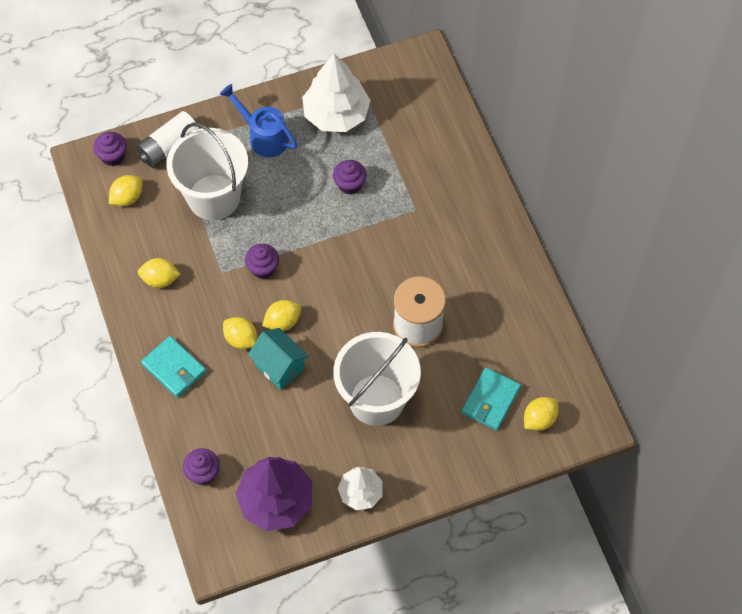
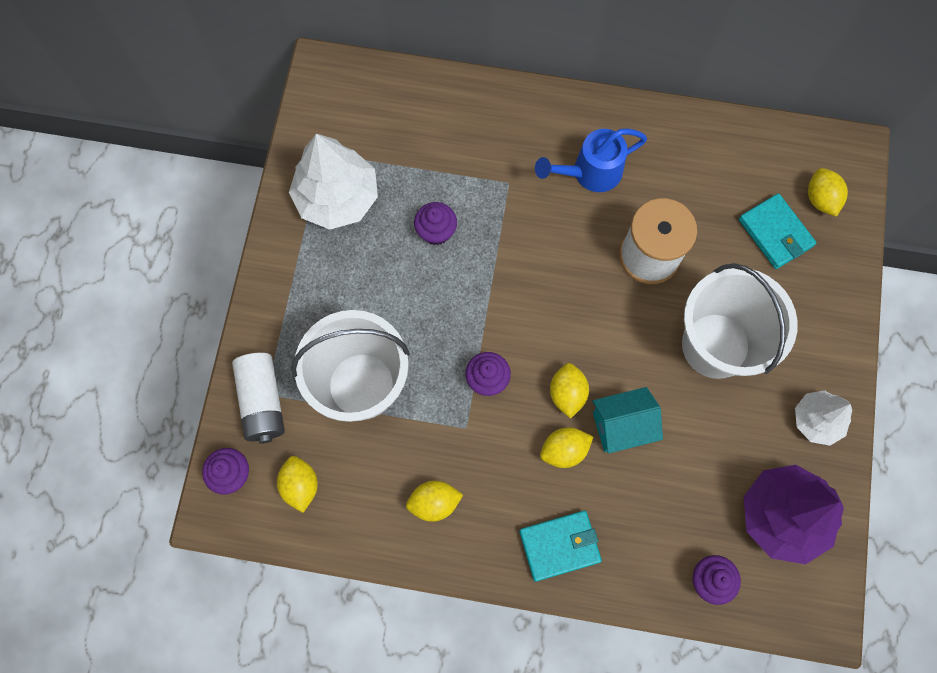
camera: 60 degrees left, 10 degrees up
yellow lemon [138,258,181,288] -> yellow lemon turned 45 degrees clockwise [406,480,463,522]
blue watering can [220,84,297,157] -> blue watering can moved to [535,129,647,192]

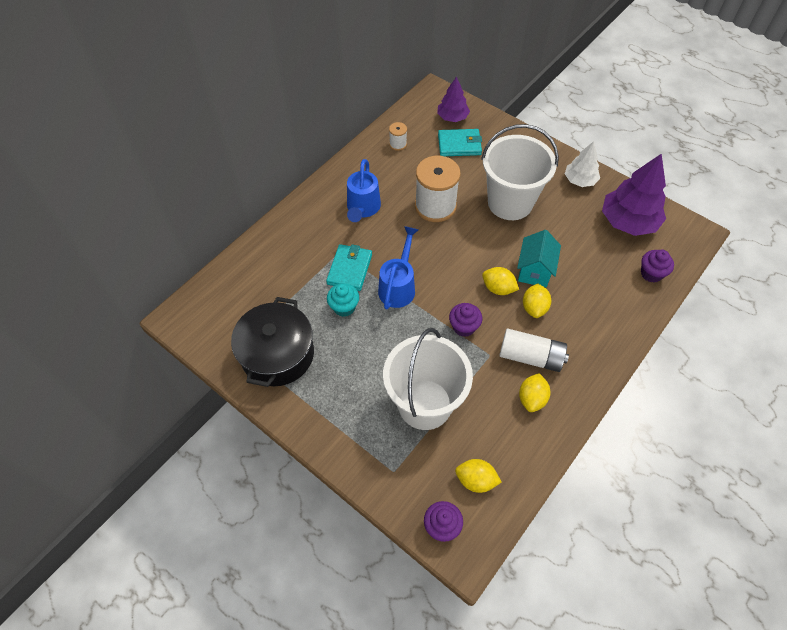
camera: 60 degrees left, 15 degrees down
white battery [232,353,285,444] -> white battery moved to [500,329,569,372]
white tree [289,134,378,230] -> black pot [231,297,314,387]
purple cupcake [414,202,457,245] -> turquoise cupcake [327,283,359,317]
turquoise wallet [519,511,602,582] -> turquoise wallet moved to [326,244,372,291]
yellow lemon [808,168,848,217] -> purple tree [437,76,470,122]
none -> blue watering can [378,226,418,310]
none -> white spool [389,122,407,151]

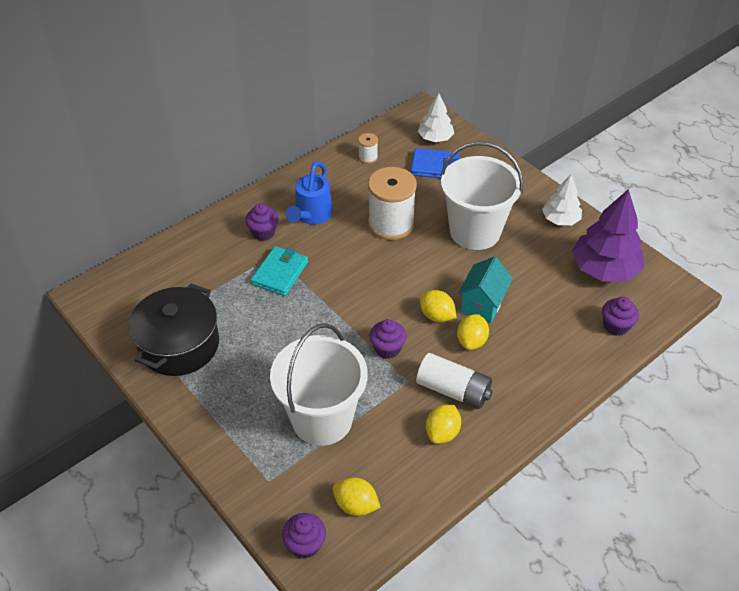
camera: 10 degrees right, 10 degrees down
turquoise cupcake [327,283,359,317] -> none
blue watering can [378,226,418,310] -> none
purple tree [437,76,470,122] -> white tree [418,93,454,142]
turquoise wallet [438,129,482,156] -> blue wallet [411,148,460,178]
none -> purple cupcake [245,203,278,241]

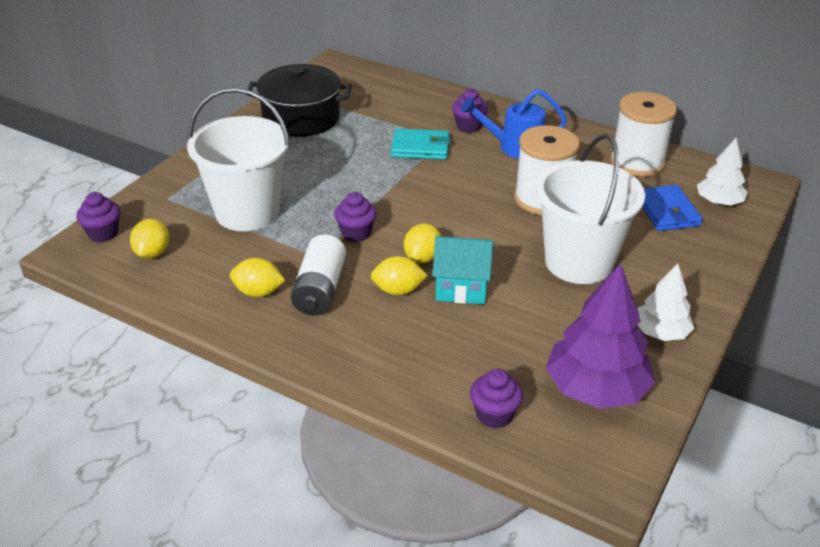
camera: 70 degrees right, 10 degrees down
white spool [358,133,378,164] -> white spool [610,92,677,177], size x2.21

